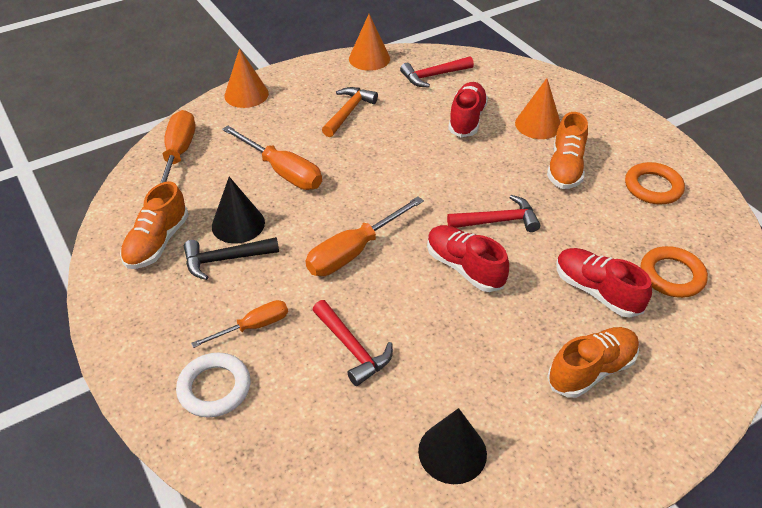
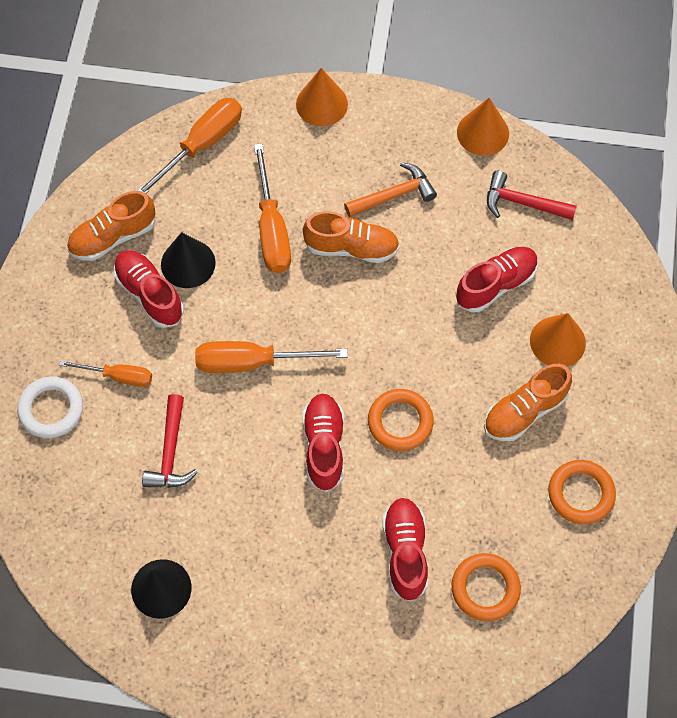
camera: 40 degrees right, 20 degrees up
black hammer [184,237,279,280] -> red shoe [114,250,184,328]
red hammer [447,195,540,232] -> orange ring [368,389,434,451]
orange shoe [547,327,639,398] -> orange shoe moved to [303,211,400,263]

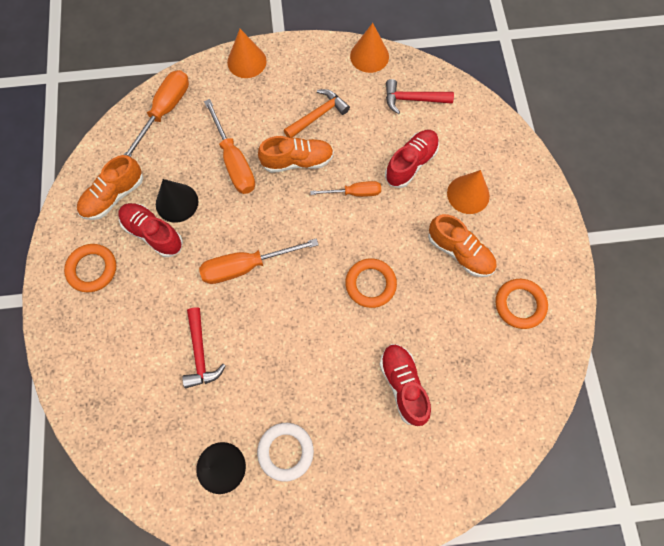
camera: 15 degrees left, 5 degrees up
white ring [17,376,83,438] -> white ring moved to [257,423,314,482]
orange screwdriver [59,360,152,387] -> orange screwdriver moved to [310,181,381,197]
red shoe [302,394,344,492] -> none
orange ring [452,553,521,621] -> orange ring moved to [64,244,116,292]
orange shoe [484,364,572,441] -> orange shoe turned 90 degrees counterclockwise [428,214,497,277]

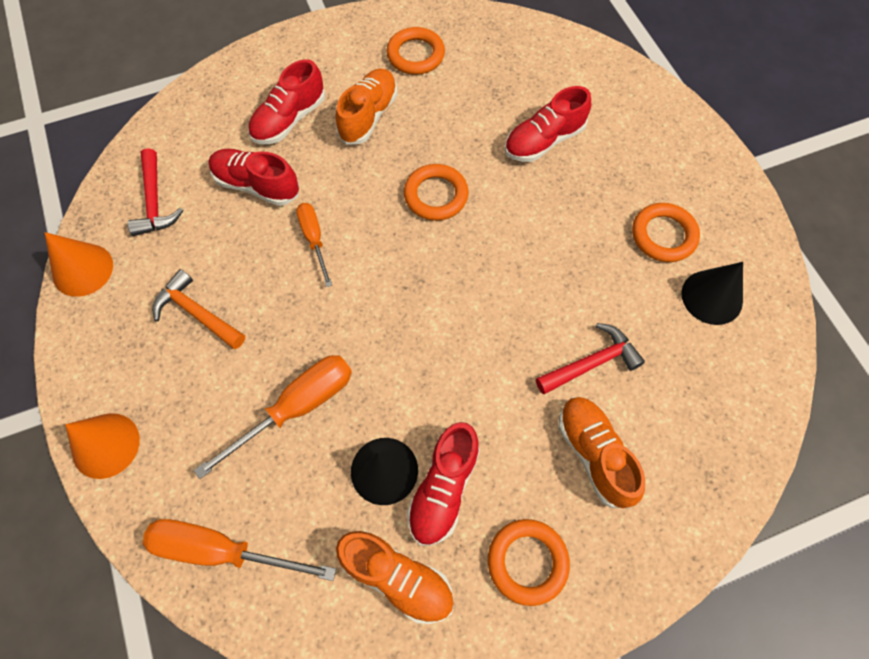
camera: 105 degrees left, 5 degrees down
orange screwdriver [199,238,319,284] -> none
white ring [257,423,314,482] -> orange ring [632,203,700,262]
orange shoe [258,136,334,173] -> orange shoe moved to [558,397,645,508]
orange cone [447,170,490,214] -> red shoe [248,59,325,144]

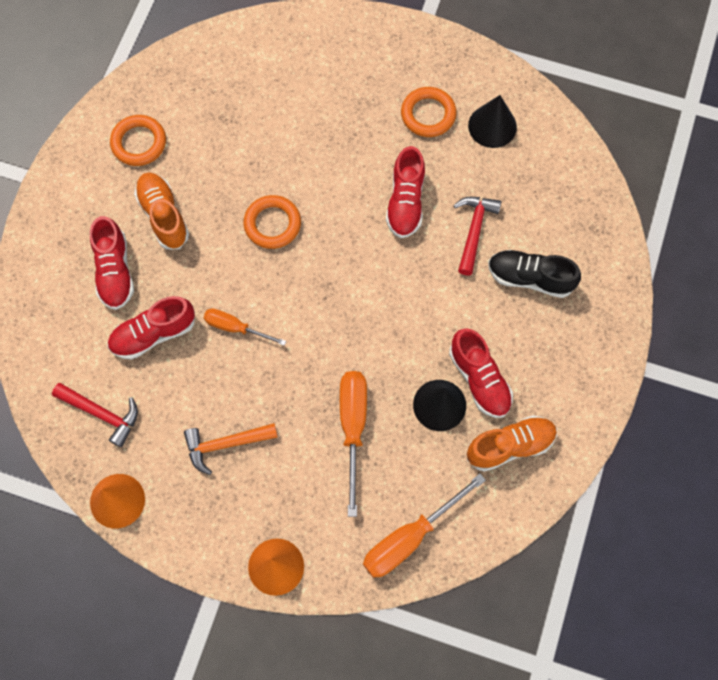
camera: 50 degrees left, 5 degrees up
orange ring [488,519,570,606] -> none
red shoe [505,86,591,162] -> red shoe moved to [386,146,425,238]
orange shoe [558,397,645,508] -> black shoe [488,250,581,298]

